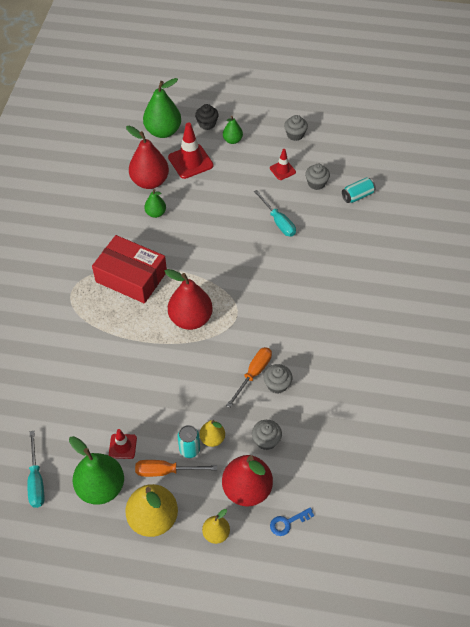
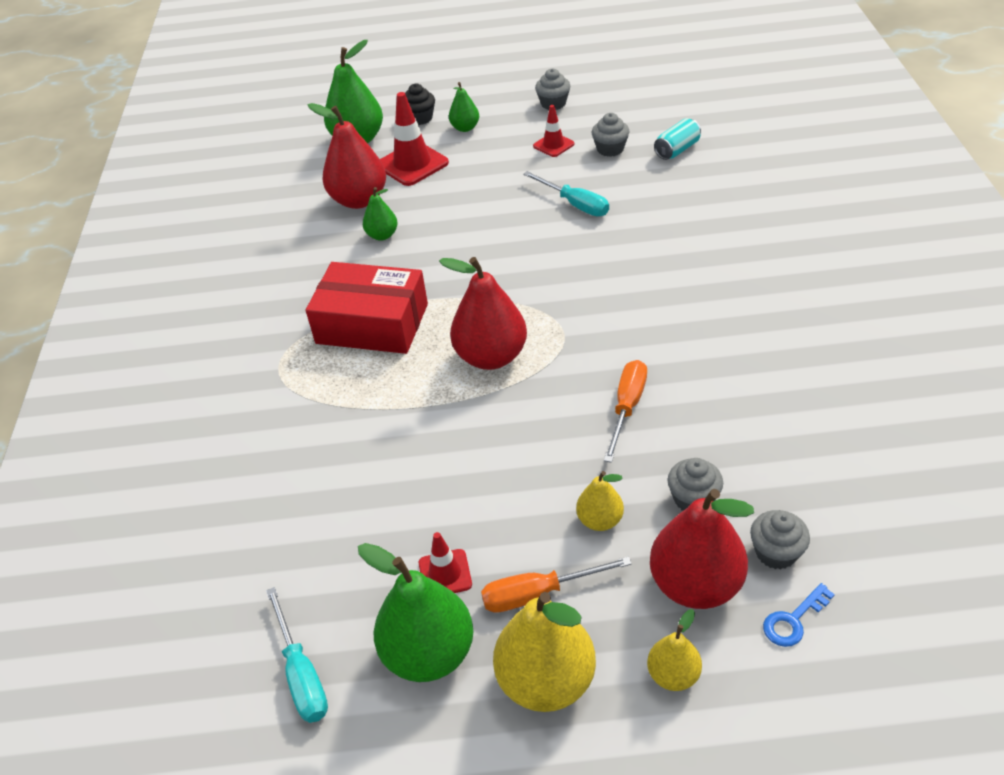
camera: 10 degrees left, 10 degrees down
turquoise can [177,425,200,458] -> none
grey cupcake [263,364,292,394] -> grey cupcake moved to [750,510,810,570]

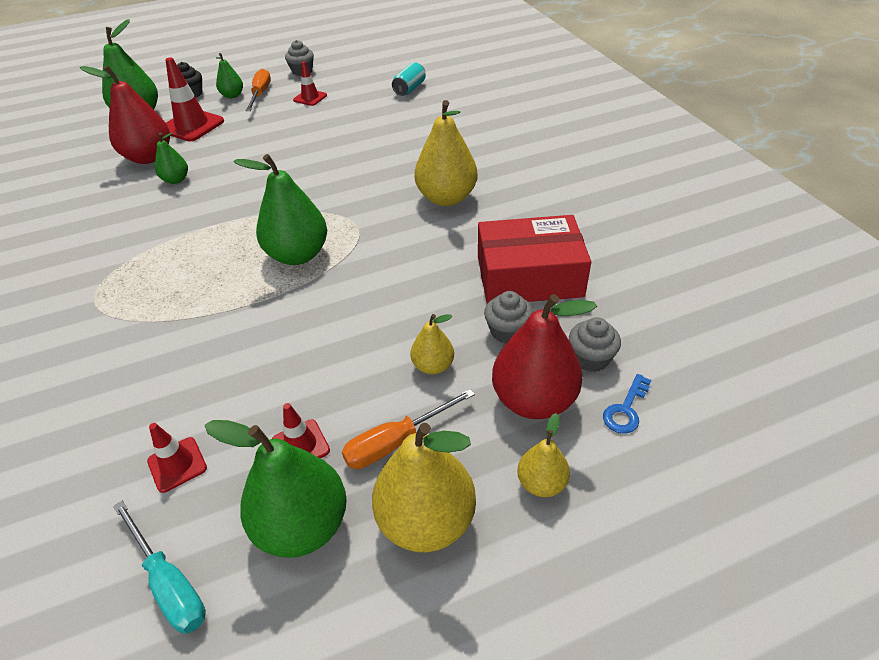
camera: 20 degrees left, 0 degrees up
red box [306,262,428,354] -> red box moved to [478,215,591,304]
red pear [439,257,527,370] -> green pear [234,154,327,265]
turquoise screwdriver [523,171,609,216] -> none
grey cupcake [592,113,629,157] -> none
orange screwdriver [604,360,647,463] -> orange screwdriver moved to [245,69,271,111]
none -> red traffic cone [147,423,207,493]
none -> yellow pear [415,100,478,206]

